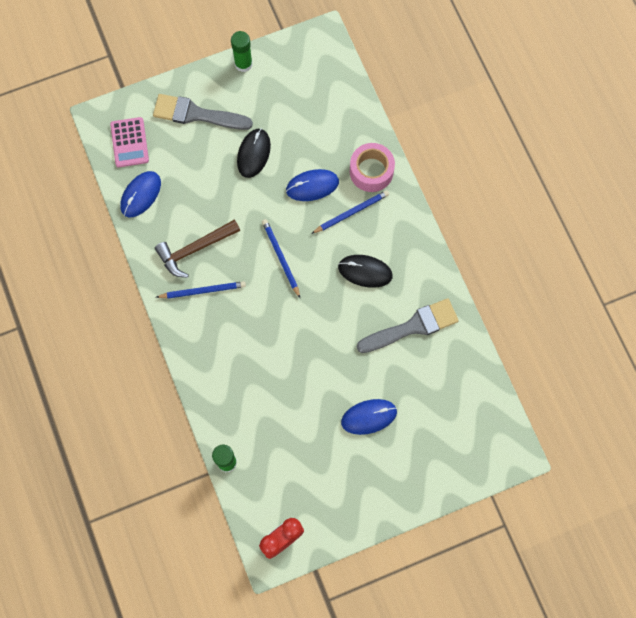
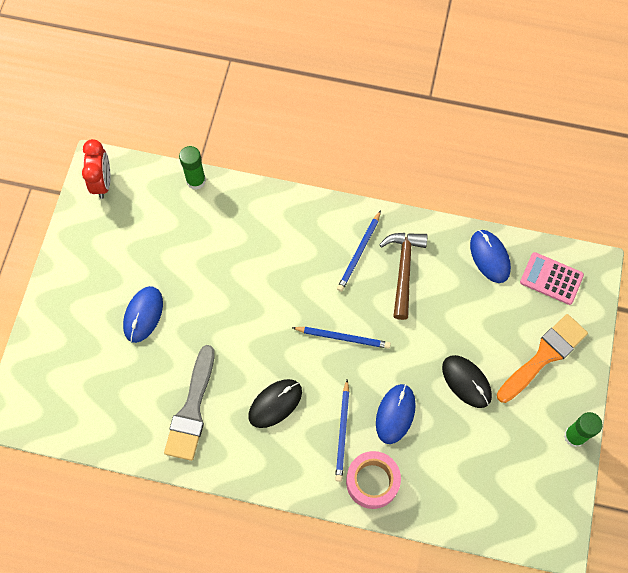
camera: 125 degrees right, 5 degrees down
grey brush [153,94,253,130] -> orange brush [497,314,588,403]

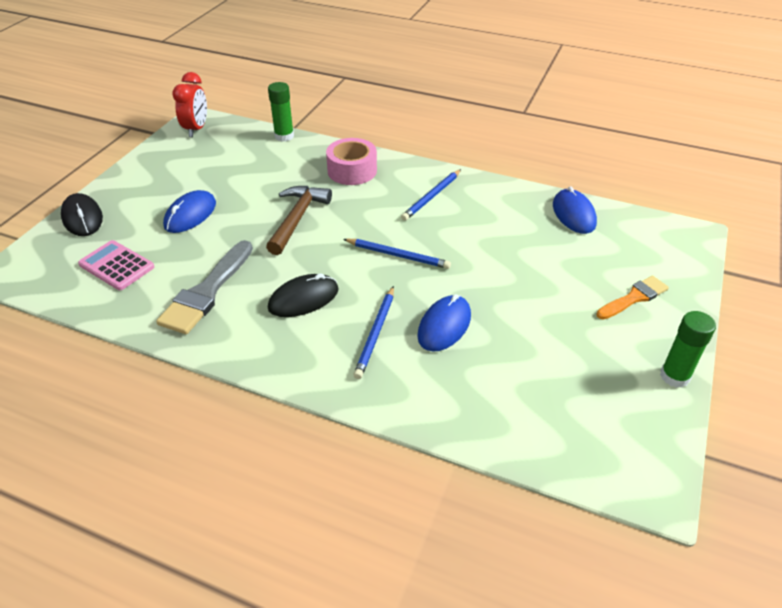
camera: 10 degrees right, 25 degrees down
pink tape [346,451,401,509] -> pink tape moved to [326,138,377,185]
brown hammer [379,233,427,320] -> brown hammer moved to [266,186,332,255]
black mouse [442,355,492,408] -> black mouse moved to [61,193,103,236]
orange brush [497,314,588,403] -> orange brush [597,276,669,320], size x0.63
pink calculator [520,252,584,305] -> pink calculator moved to [78,240,154,290]

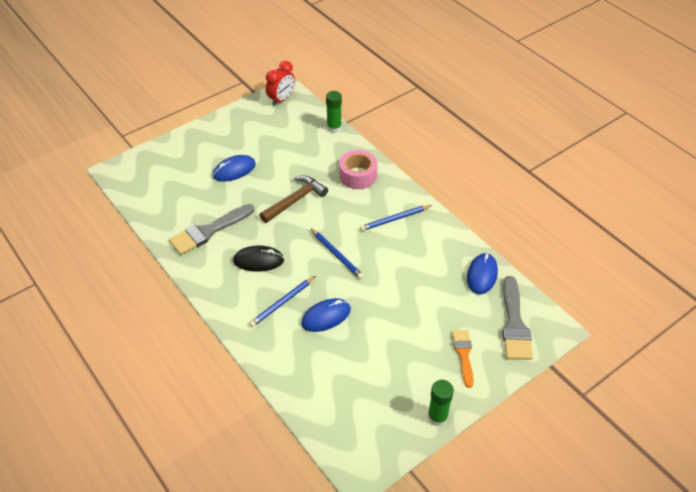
camera: 30 degrees right, 5 degrees up
black mouse [61,193,103,236] -> none
pink calculator [78,240,154,290] -> none
orange brush [597,276,669,320] -> orange brush turned 90 degrees counterclockwise [452,330,474,388]
none -> grey brush [502,276,533,360]

